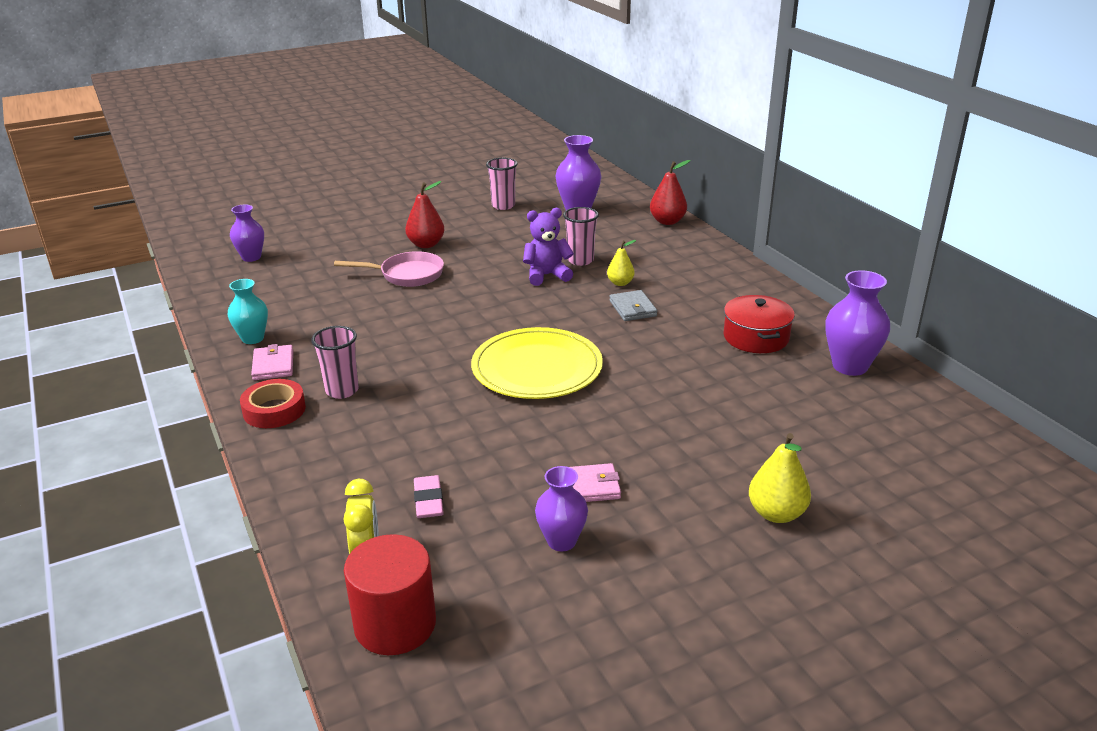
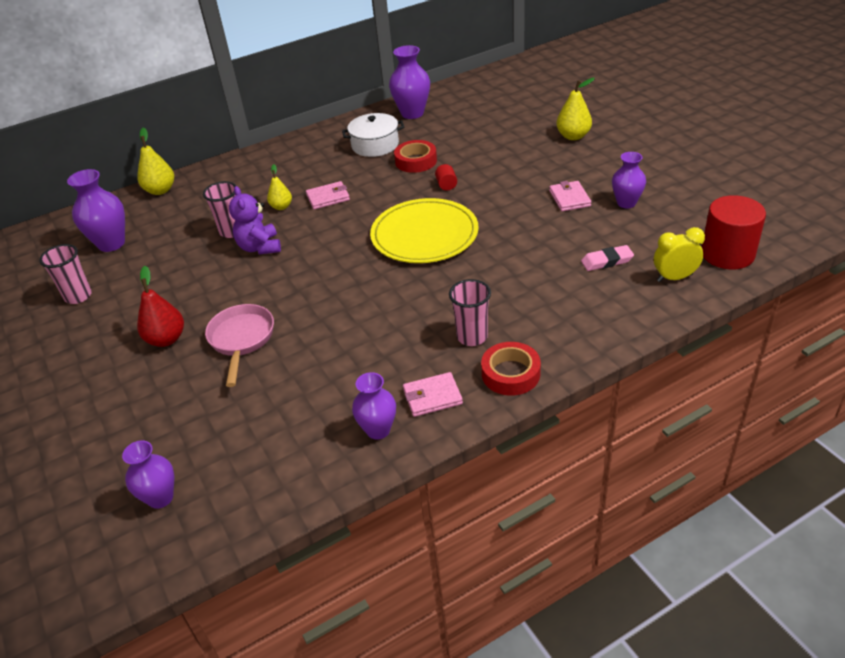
camera: 90 degrees left, 10 degrees up
turquoise vase [228,279,268,344] -> purple vase [352,372,396,440]
grey wallet [609,290,657,321] -> pink wallet [306,181,350,210]
red pear [650,160,691,225] -> yellow pear [137,128,174,195]
red pot [724,295,795,353] -> white pot [342,113,404,157]
none -> red tape [394,140,437,173]
none -> red cylinder [435,164,457,191]

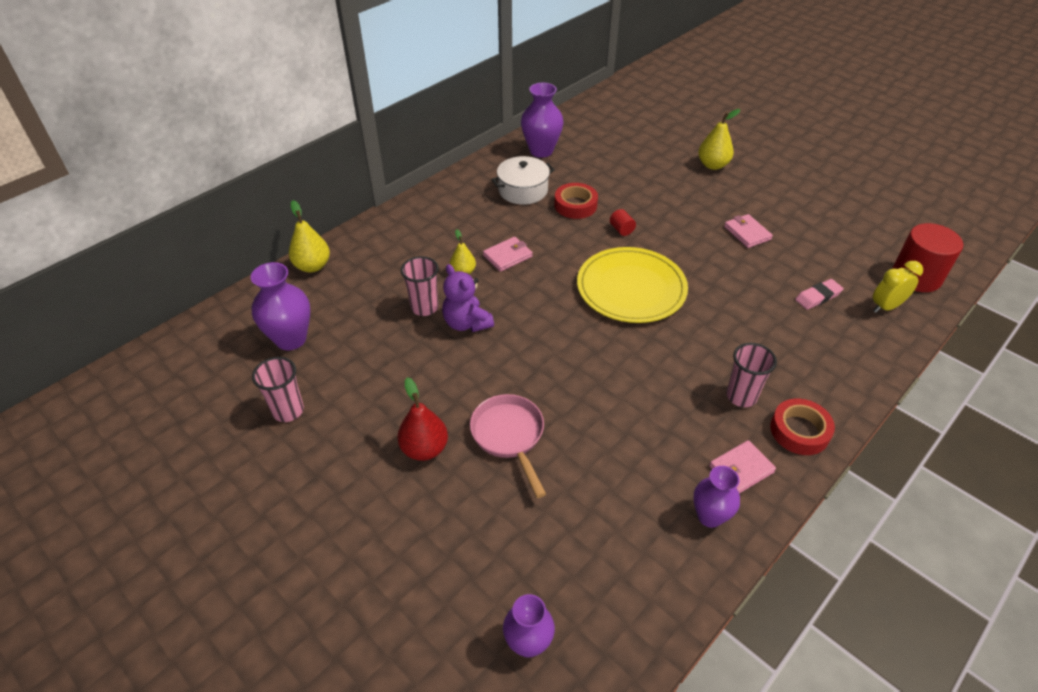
camera: 20 degrees left, 5 degrees up
purple vase [612,152,646,208] -> none

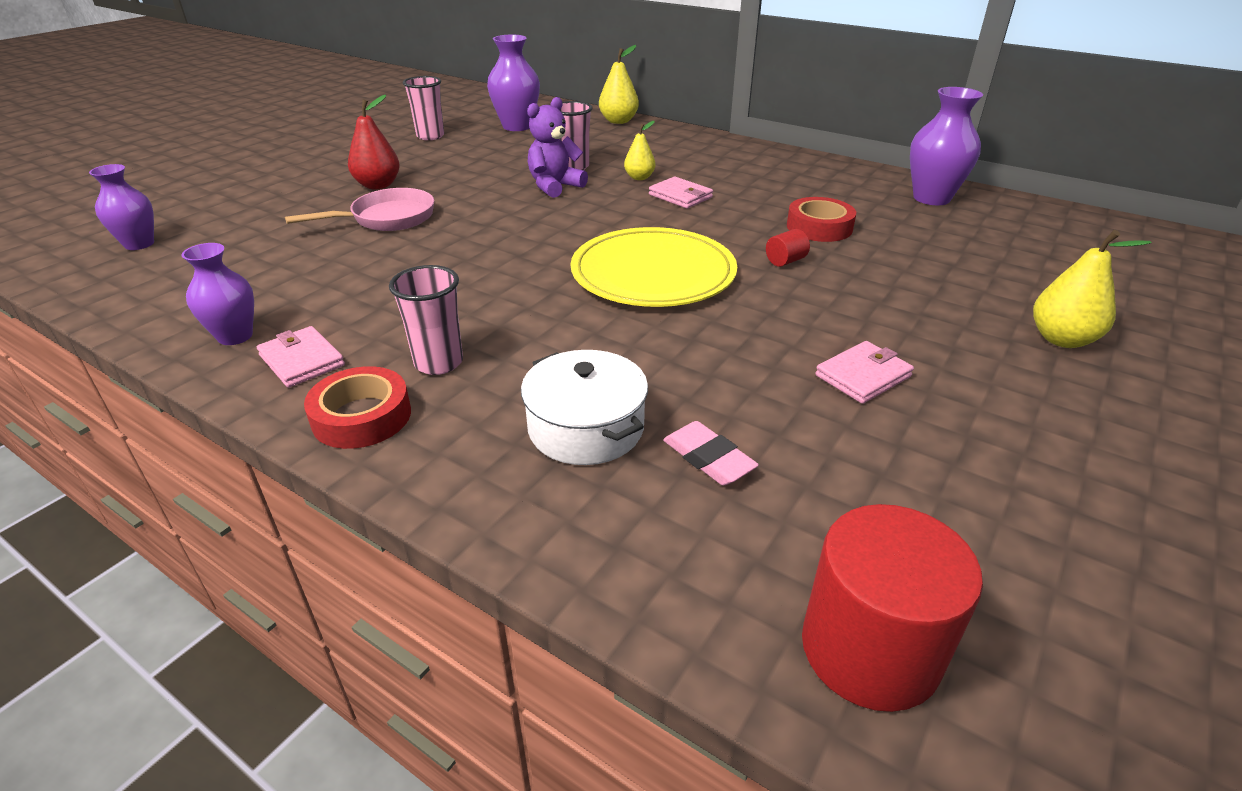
camera: 80 degrees right, 10 degrees down
white pot [491,156,554,205] -> white pot moved to [521,350,648,465]
yellow clock [873,261,923,313] -> none

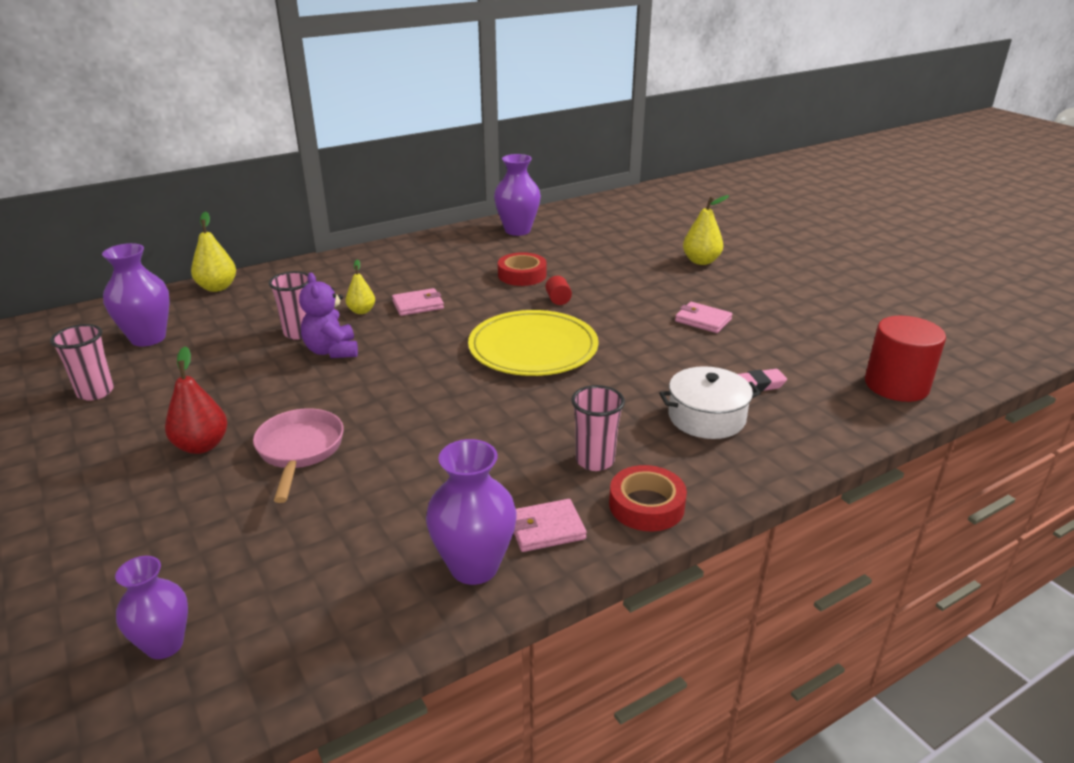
camera: 65 degrees left, 5 degrees down
purple vase [182,243,254,345] -> purple vase [426,439,517,585], size x1.50
pink wallet [815,341,914,404] -> pink wallet turned 45 degrees counterclockwise [675,302,732,333]

